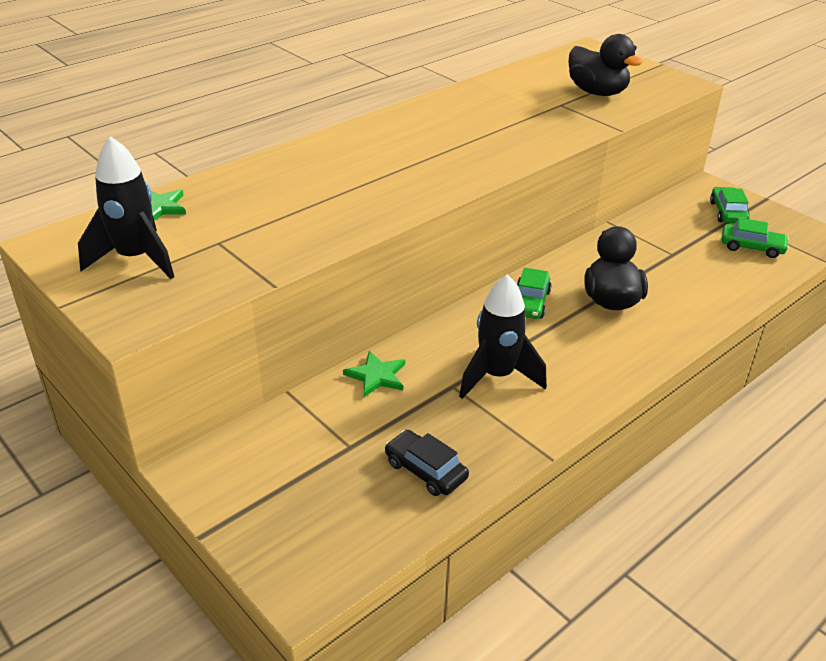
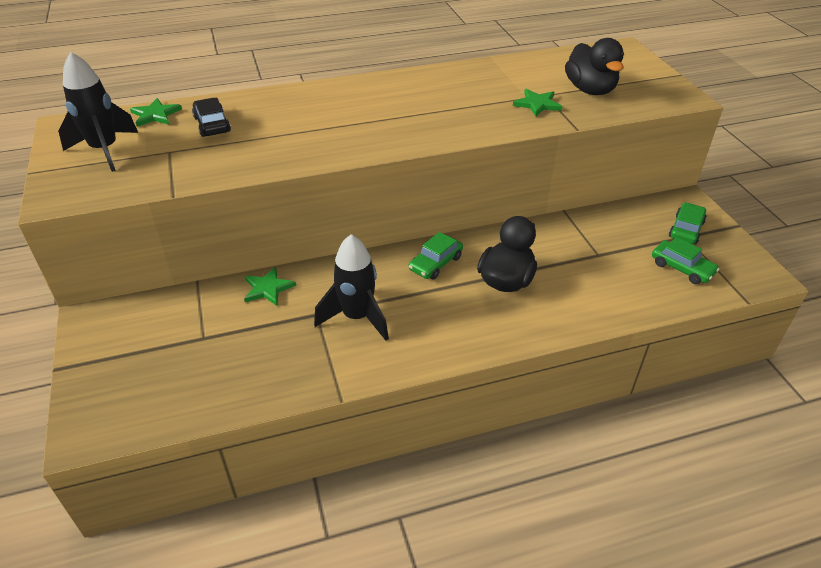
camera: 25 degrees right, 5 degrees up
black car [385,430,469,496] -> black car moved to [192,98,231,137]
none -> green star [513,89,562,117]

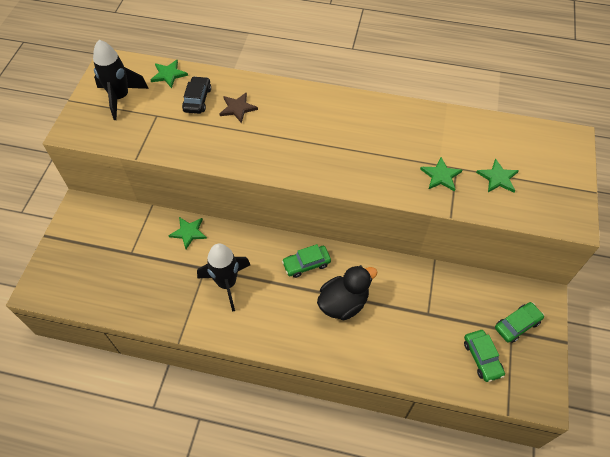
camera: 30 degrees right, 15 degrees up
black duck [565,38,624,95] -> green star [476,158,519,192]
none -> brown star [220,92,258,123]

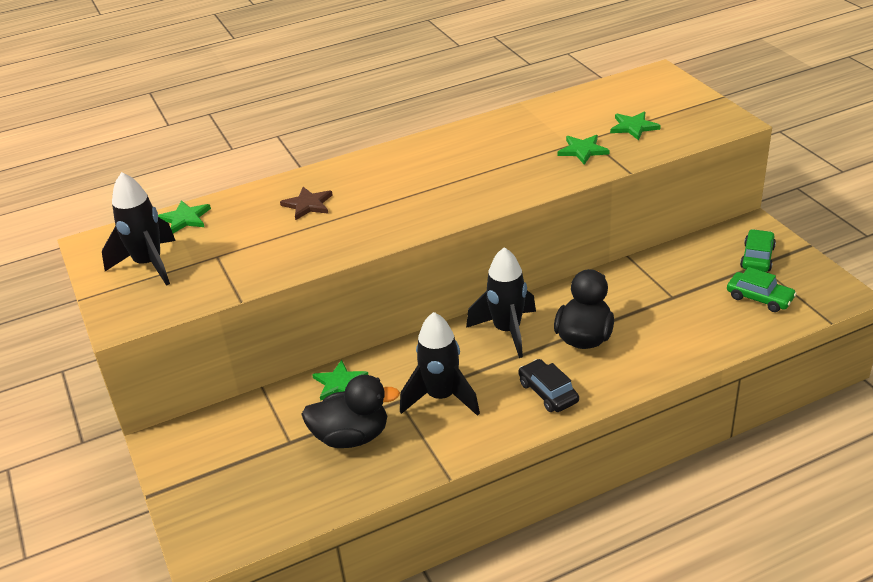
camera: 35 degrees left, 20 degrees down
black car [182,76,211,114] -> black car moved to [518,359,579,412]
green car [282,244,331,278] -> black rocket [466,247,536,358]
none -> black duck [301,375,400,448]

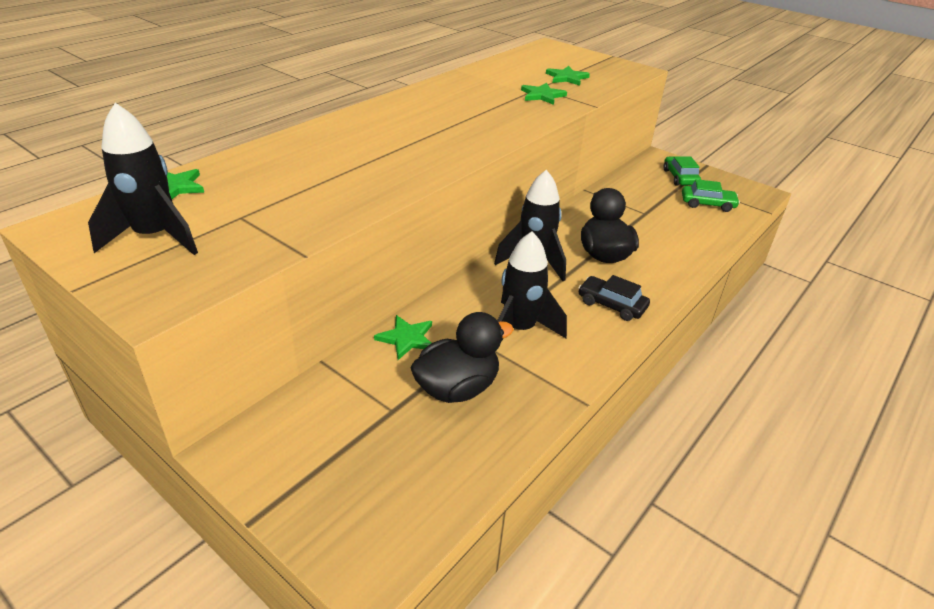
camera: 30 degrees left, 0 degrees up
brown star [280,187,333,220] -> none

